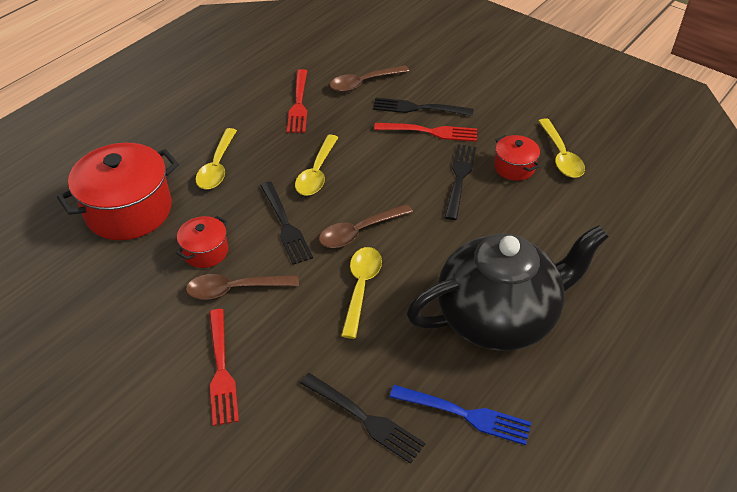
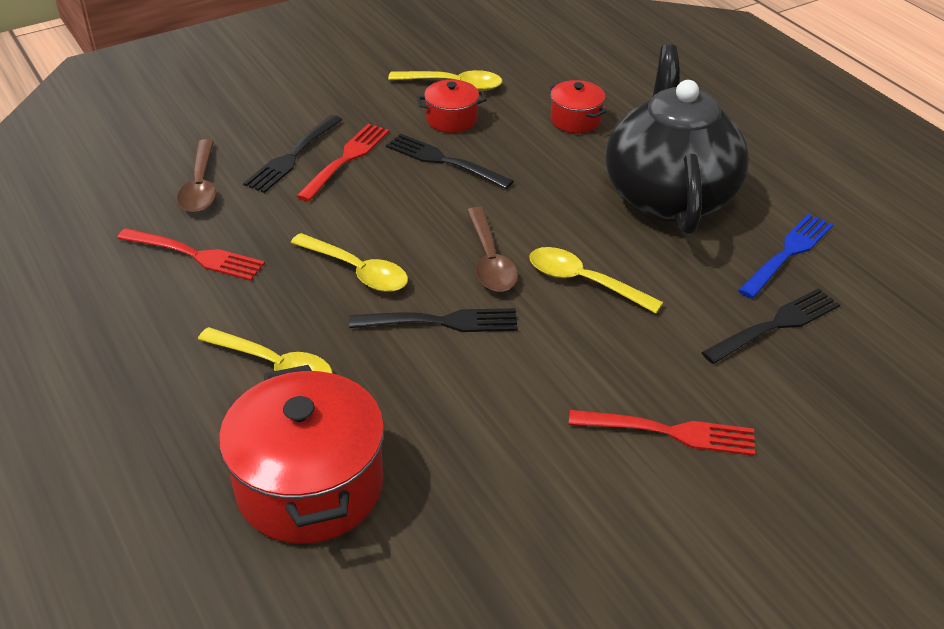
camera: 70 degrees left, 5 degrees down
red pot [176,216,228,268] -> red pot moved to [550,80,606,133]
brown spoon [186,274,299,300] -> none

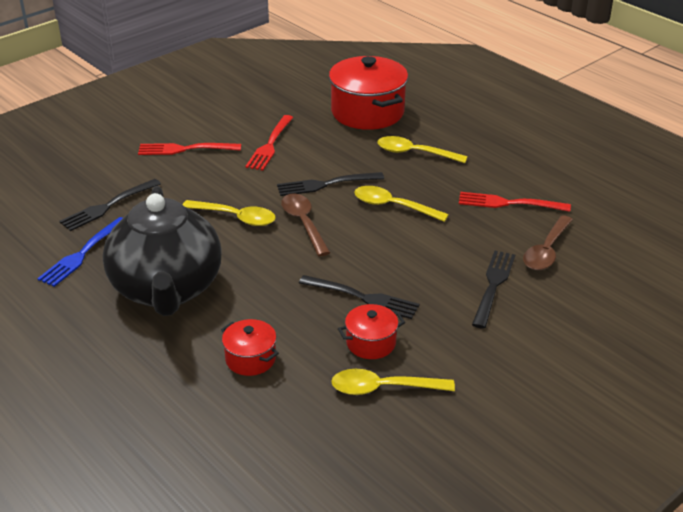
camera: 170 degrees right, 5 degrees down
brown spoon [177,139,216,213] -> brown spoon turned 135 degrees counterclockwise [523,215,573,270]
red fork [296,124,389,202] -> red fork moved to [245,115,294,171]

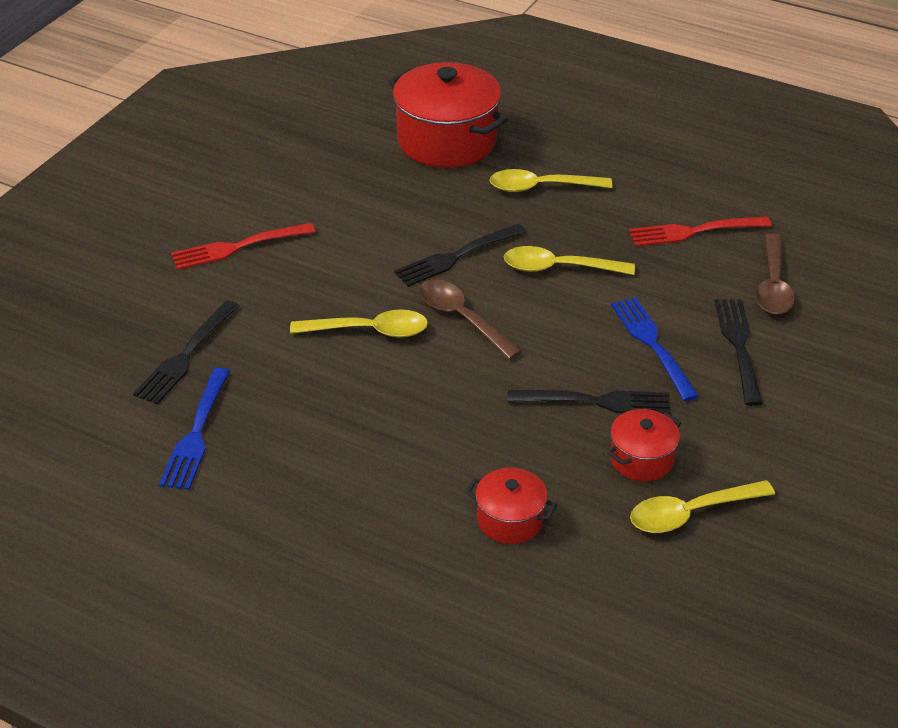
camera: 20 degrees left, 5 degrees up
black teapot [103,186,222,316] -> none
red fork [245,115,294,171] -> none
none -> blue fork [611,297,699,401]

